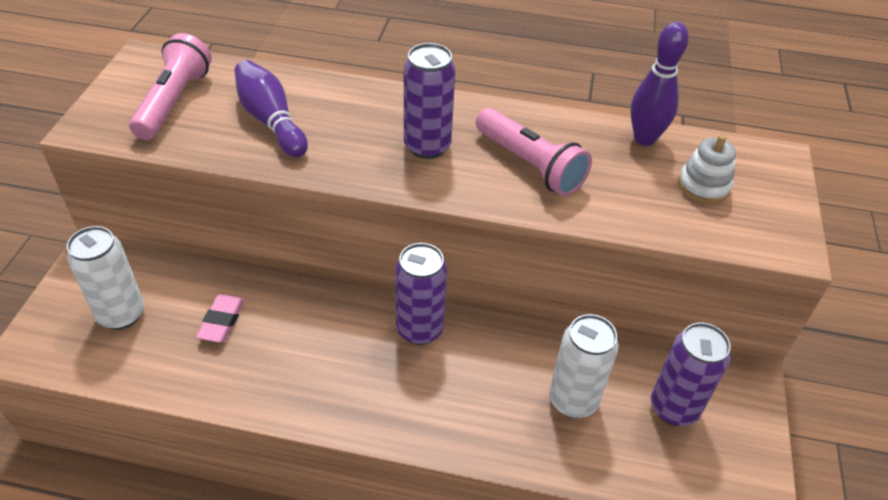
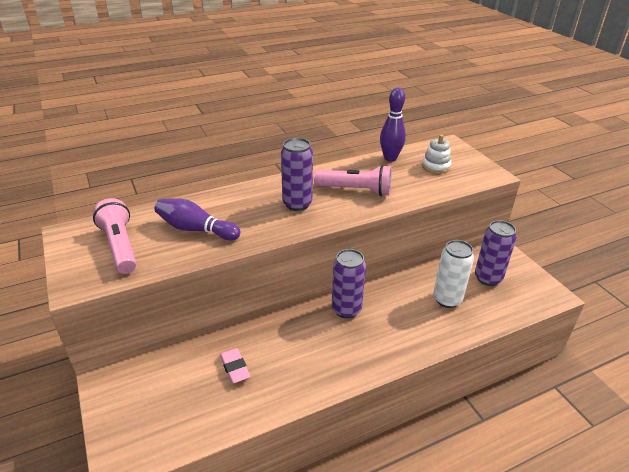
camera: 35 degrees left, 10 degrees down
white can [67,226,144,330] -> none

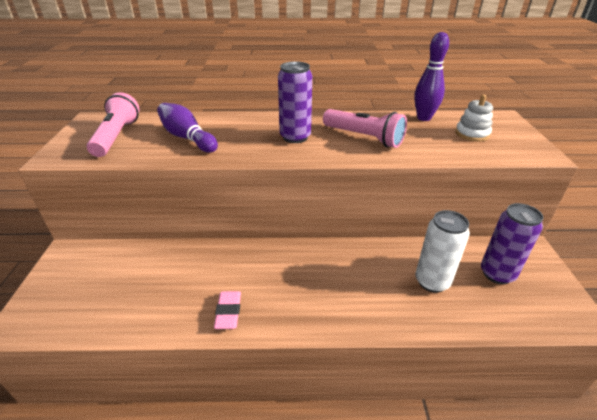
camera: 25 degrees right, 0 degrees up
pink eraser [220,348,250,383] -> pink eraser moved to [214,291,241,329]
purple can [332,249,366,319] -> none

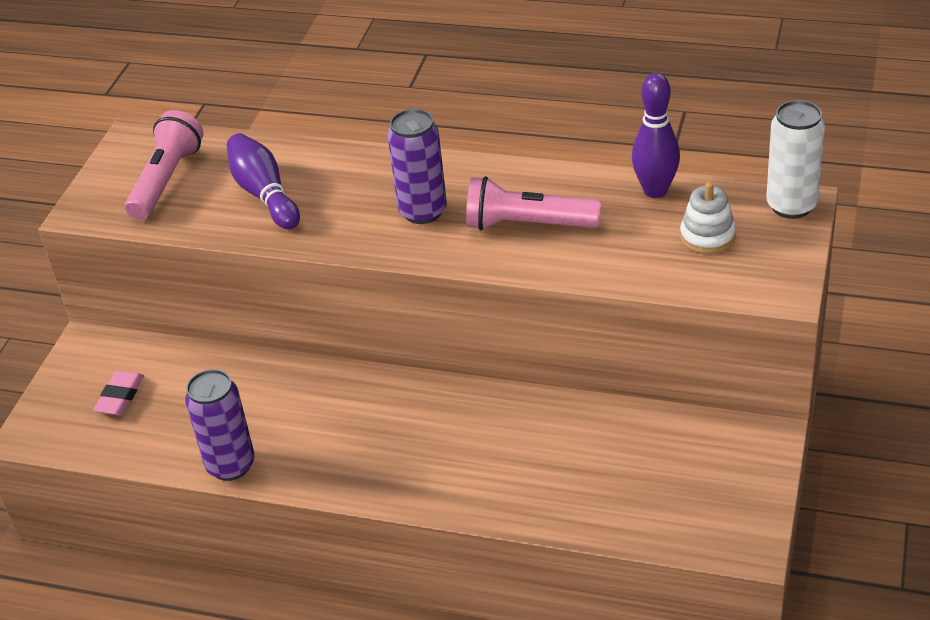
camera: 20 degrees right, 5 degrees up
pink eraser [214,291,241,329] -> pink eraser moved to [93,371,144,415]
pink flashlight [323,109,407,148] -> pink flashlight turned 135 degrees clockwise [466,176,601,230]
white can [416,210,470,293] -> white can moved to [766,100,825,219]
purple can [481,203,543,284] -> purple can moved to [185,369,255,481]

